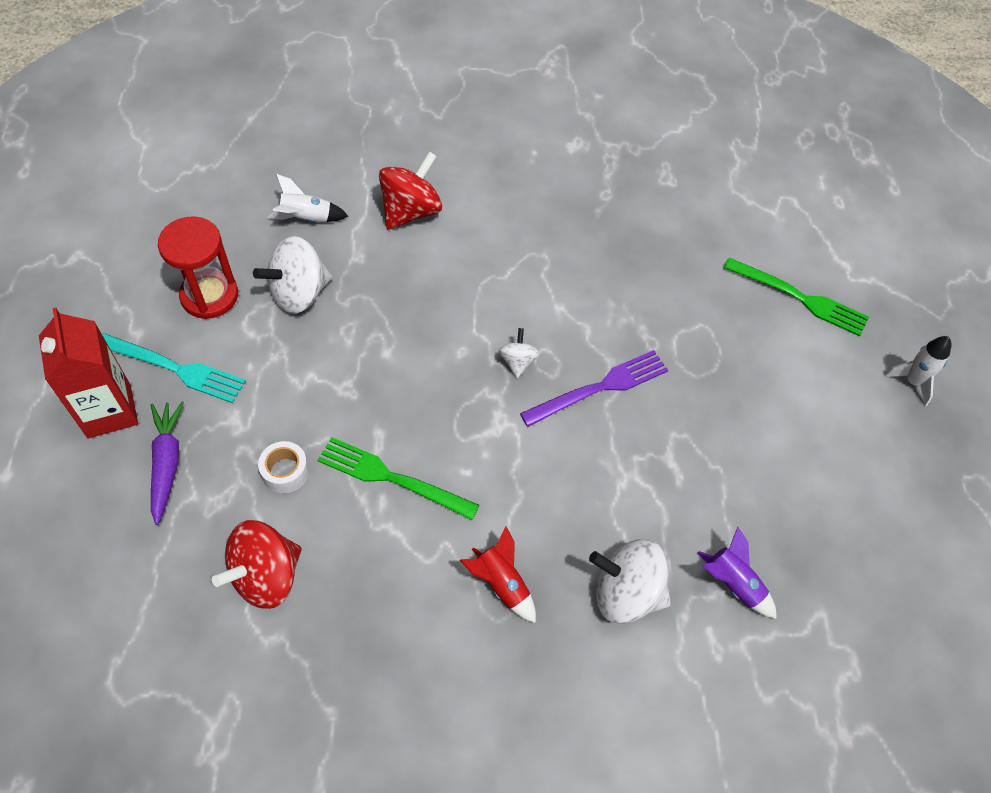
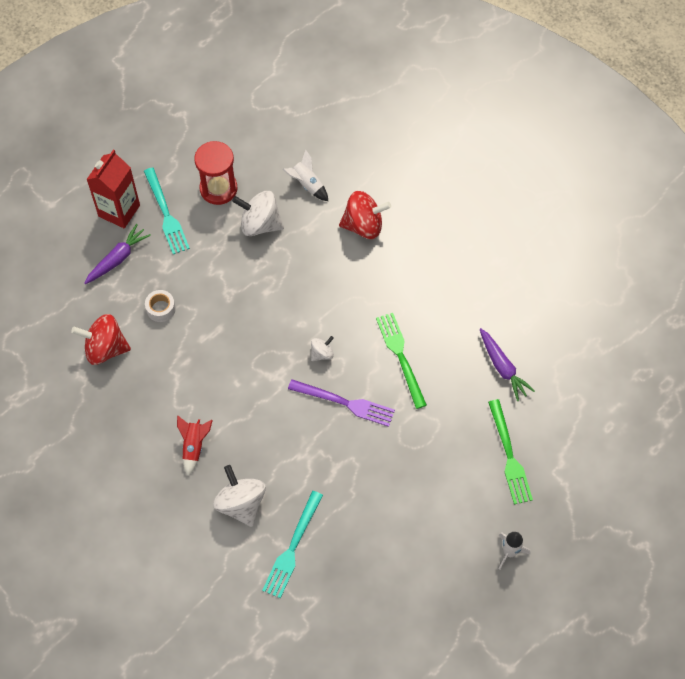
camera: 50 degrees right, 5 degrees up
green fork [318,437,479,520] -> green fork moved to [376,313,427,409]
purple rocket [697,527,777,619] -> turquoise fork [262,491,323,598]
none -> purple carrot [480,328,535,401]

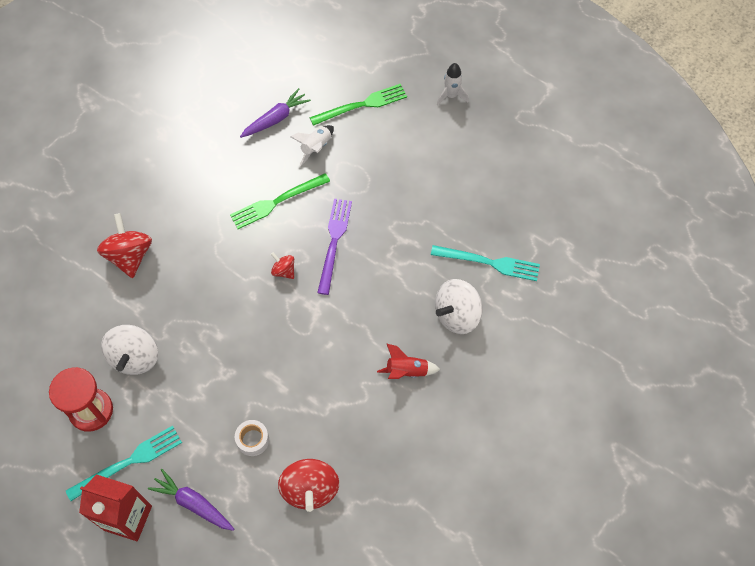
camera: 100 degrees left, 0 degrees up
white rocket [283,150,328,201] -> white rocket moved to [290,125,334,166]
white spinning top [311,336,334,361] -> red spinning top [271,252,294,279]

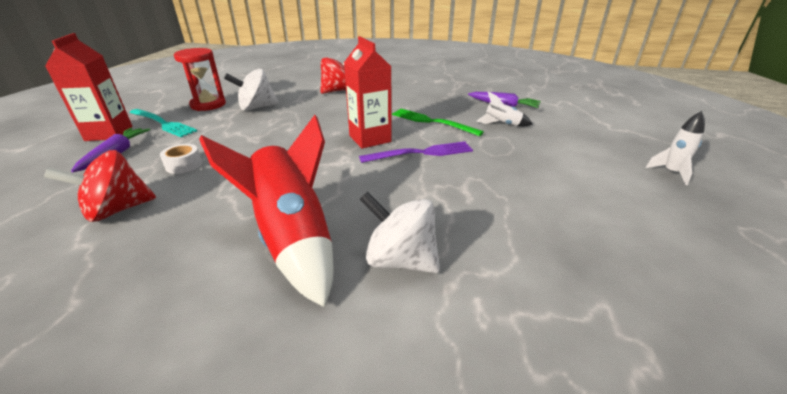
camera: 65 degrees right, 30 degrees down
red spinning top [271,252,294,279] -> red carton [344,36,392,149]
green fork [310,84,407,126] -> none
red rocket [377,343,440,379] -> red rocket [199,115,334,307], size x2.20
turquoise fork [431,245,540,281] -> none

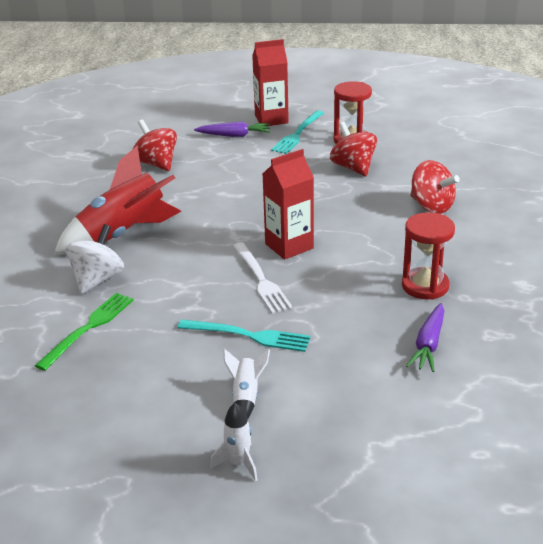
camera: 85 degrees right, 0 degrees up
white tape [160,144,202,174] -> none
white spinning top [224,69,279,111] -> red spinning top [330,121,377,176]
purple fork [359,141,473,163] -> white fork [233,243,293,314]
green fork [392,109,484,136] -> green fork moved to [35,293,134,371]
white rocket [476,91,533,126] -> white rocket moved to [223,349,270,418]
none -> turquoise fork [178,319,311,352]
none -> red hourglass [402,212,455,300]

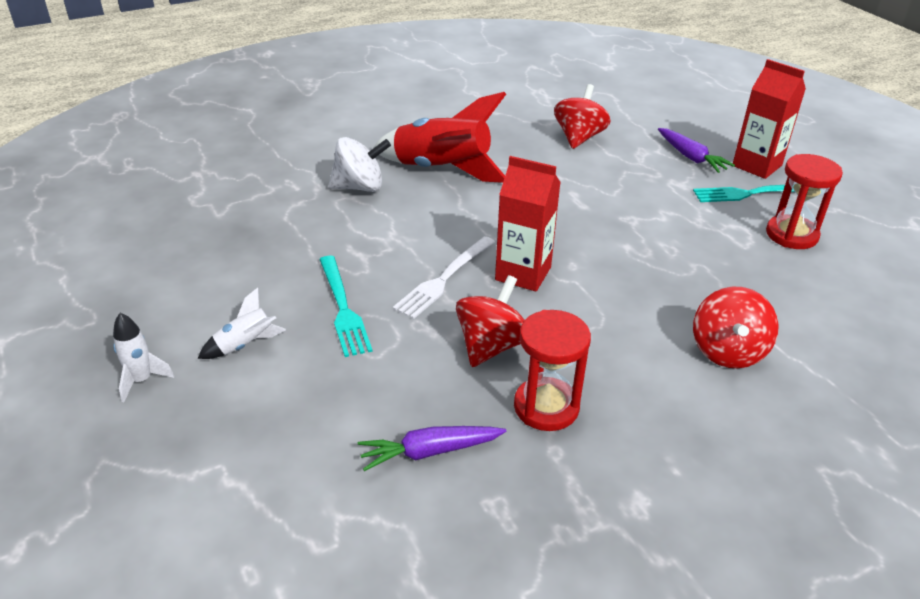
camera: 55 degrees right, 5 degrees up
green fork [35,293,134,371] -> none
red spinning top [330,121,377,176] -> red spinning top moved to [456,275,524,367]

